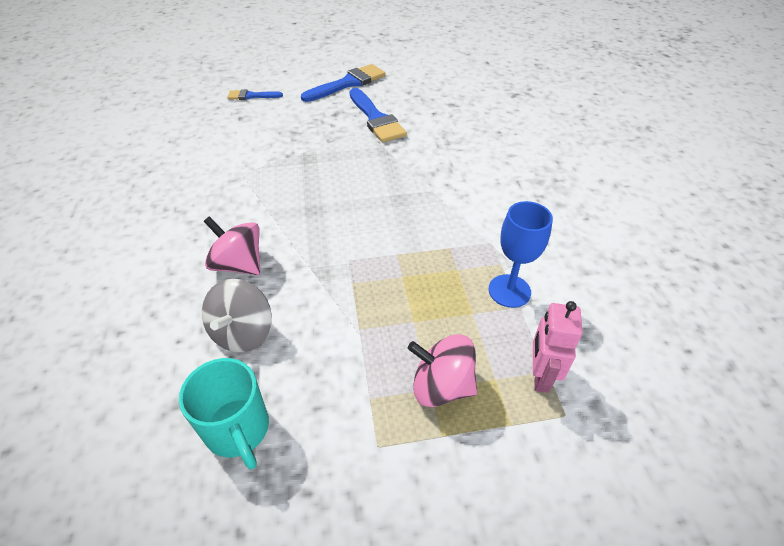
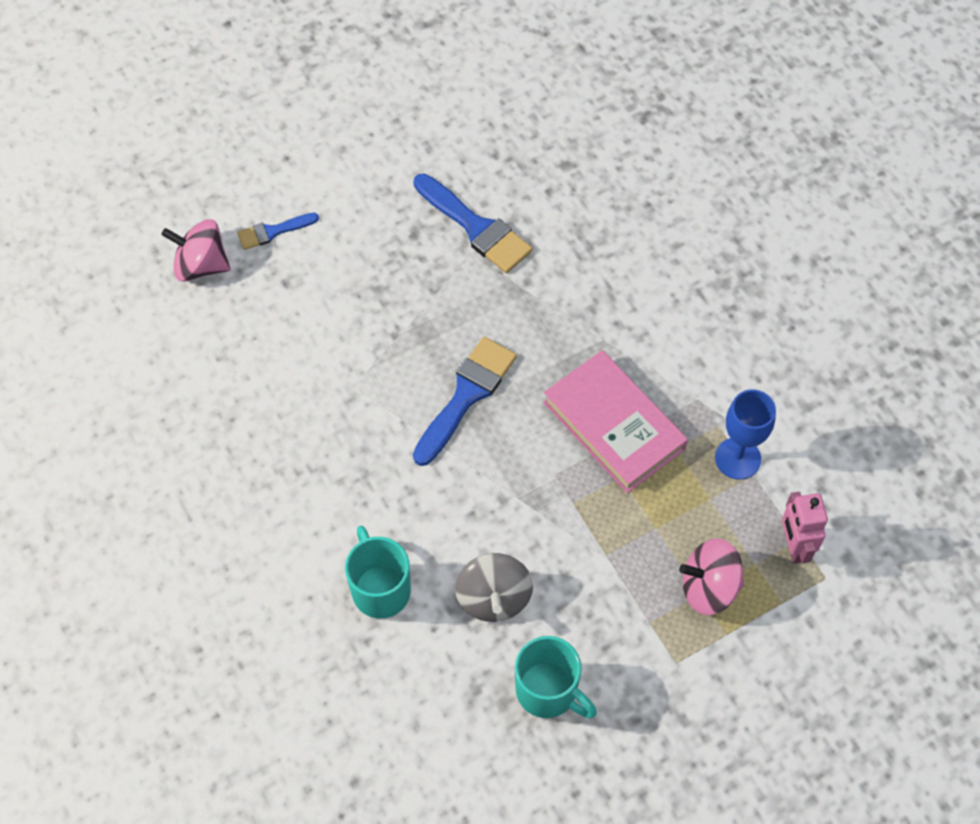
camera: 20 degrees left, 15 degrees up
pink spinning top [203,216,260,275] -> pink spinning top moved to [161,219,230,282]
blue brush [301,64,386,102] -> blue brush moved to [413,337,517,466]
none -> turquoise mug [345,526,411,619]
none -> pink book [543,350,688,493]

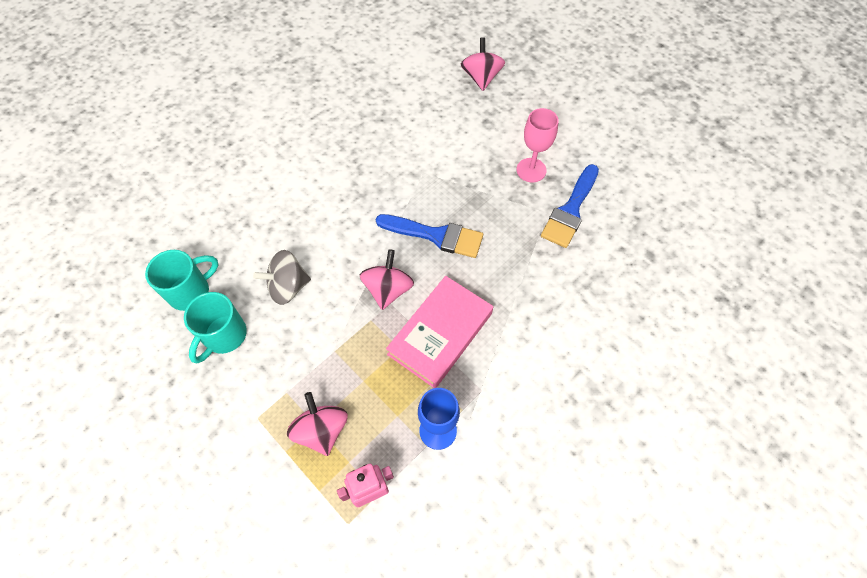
camera: 75 degrees right, 0 degrees up
blue brush [237,213,319,250] -> none
turquoise mug [345,526,411,619] -> turquoise mug moved to [145,250,218,311]
none -> pink spinning top [360,249,414,310]
none -> pink goblet [517,108,559,182]

